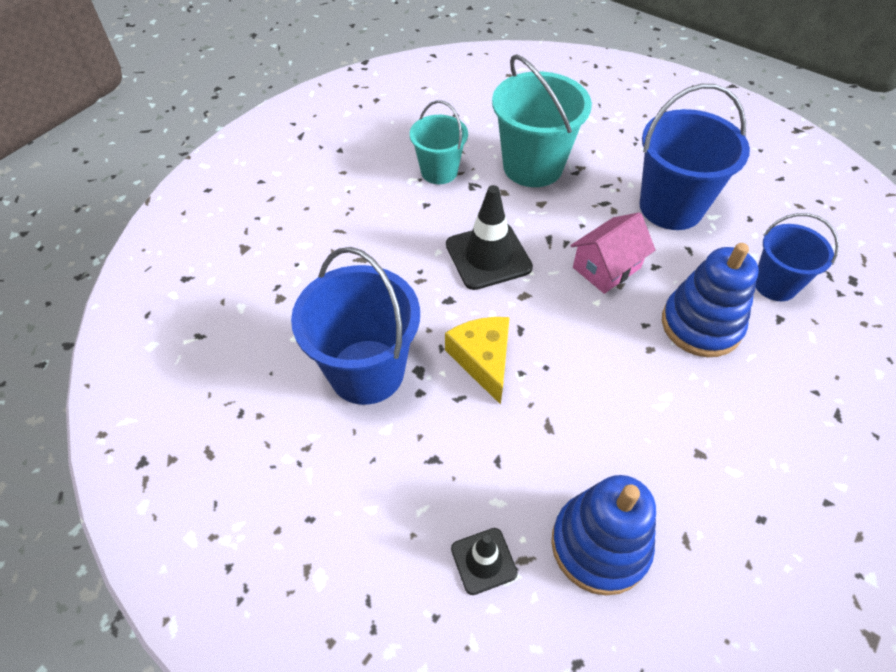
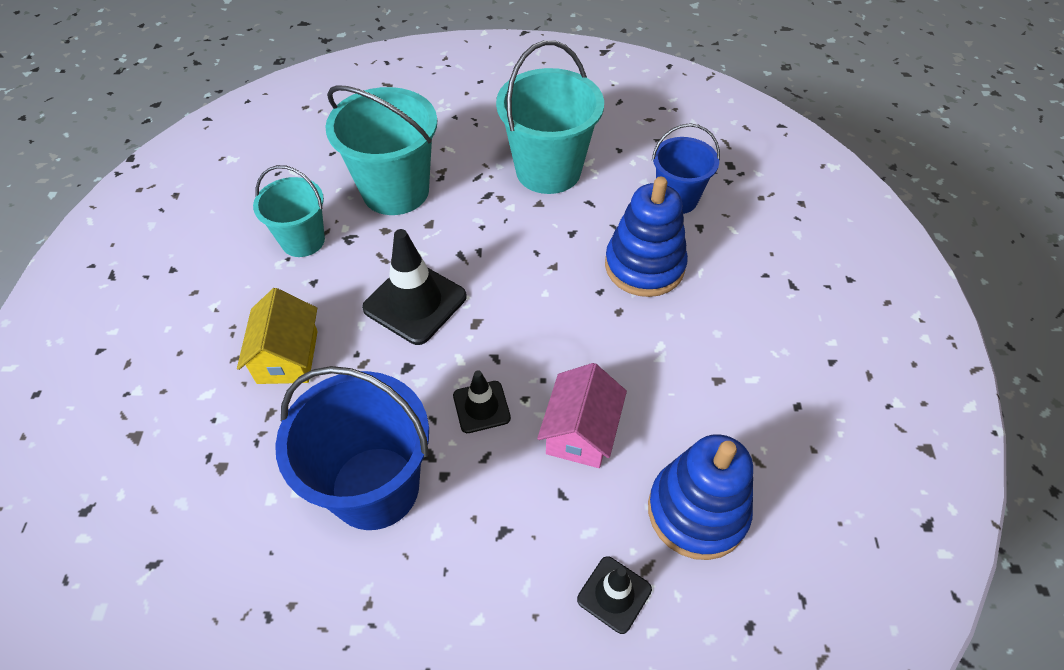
camera: 35 degrees left, 0 degrees up
yellow cheese [445,317,510,405] -> black traffic cone [453,370,511,433]
pink house [570,212,656,294] -> pink house moved to [537,363,627,468]
blue bucket [640,84,750,230] -> turquoise bucket [496,40,604,194]
none -> yellow house [237,288,318,384]

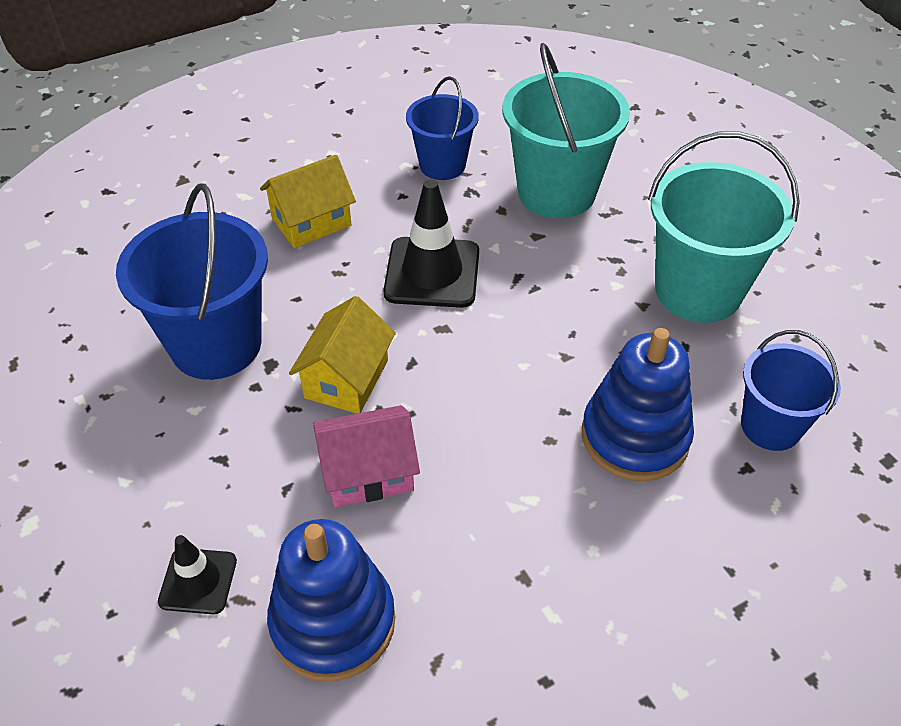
camera: 60 degrees right, 5 degrees down
turquoise bucket [253,165,325,257] -> blue bucket [406,76,479,180]
black traffic cone [453,370,511,433] -> yellow house [289,296,396,414]

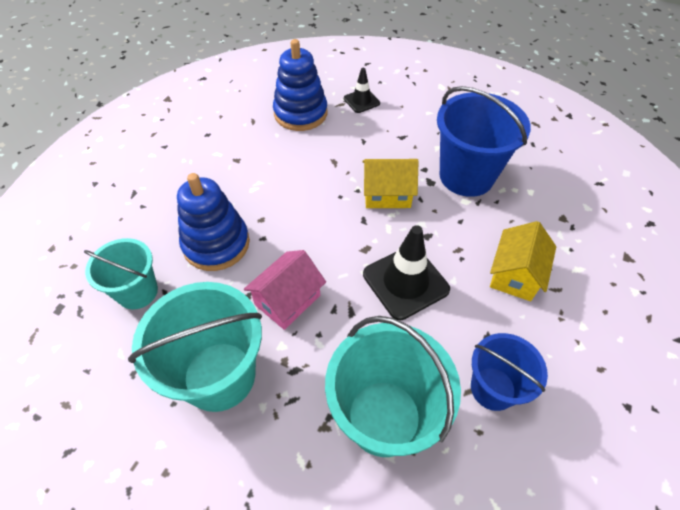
camera: 145 degrees right, 5 degrees up
yellow house [289,296,396,414] -> yellow house turned 75 degrees counterclockwise [362,159,419,208]
pink house [313,405,420,507] -> pink house moved to [244,250,326,330]
blue bucket [741,330,841,451] -> turquoise bucket [84,238,158,309]

